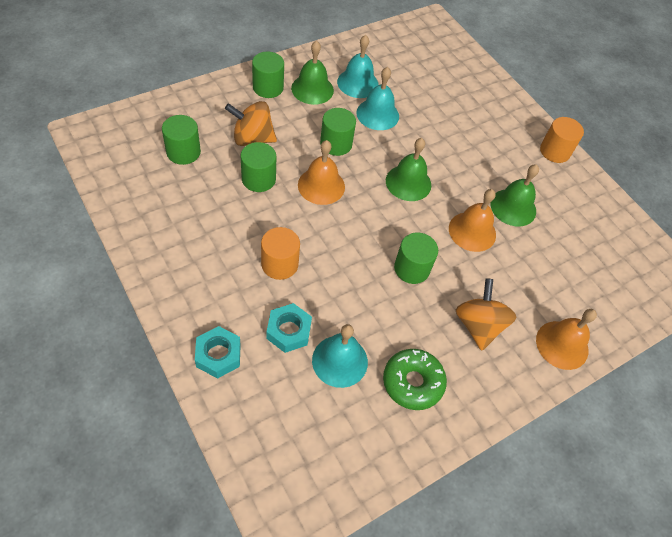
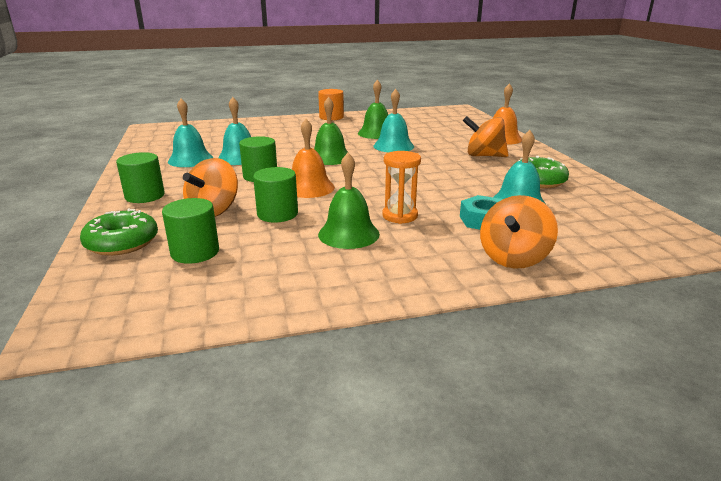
camera: 65 degrees left, 30 degrees down
turquoise nut [195,326,241,379] -> orange spinning top [480,195,558,269]
orange cylinder [261,227,300,280] -> orange hourglass [382,151,421,224]
green bell [291,40,334,105] -> green bell moved to [318,153,380,249]
green cylinder [394,232,438,284] -> none
orange bell [449,189,496,252] -> turquoise bell [373,89,414,152]
none -> green donut [80,208,158,256]

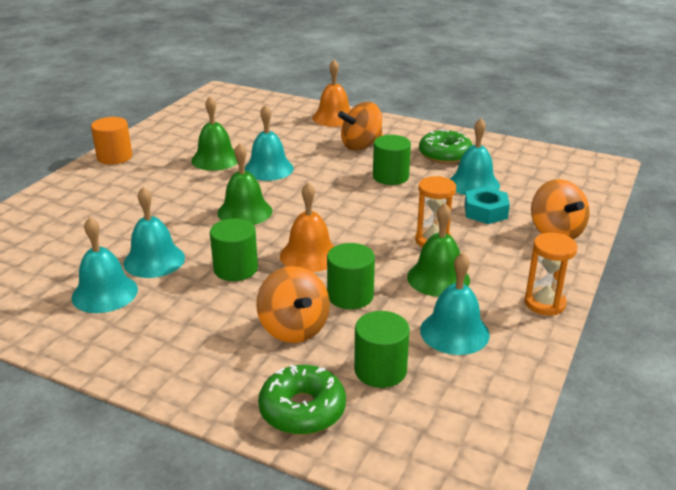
camera: 50 degrees left, 5 degrees up
green cylinder [116,152,165,203] -> green cylinder moved to [373,135,411,185]
none -> turquoise bell [420,253,490,355]
none -> orange hourglass [525,233,577,315]

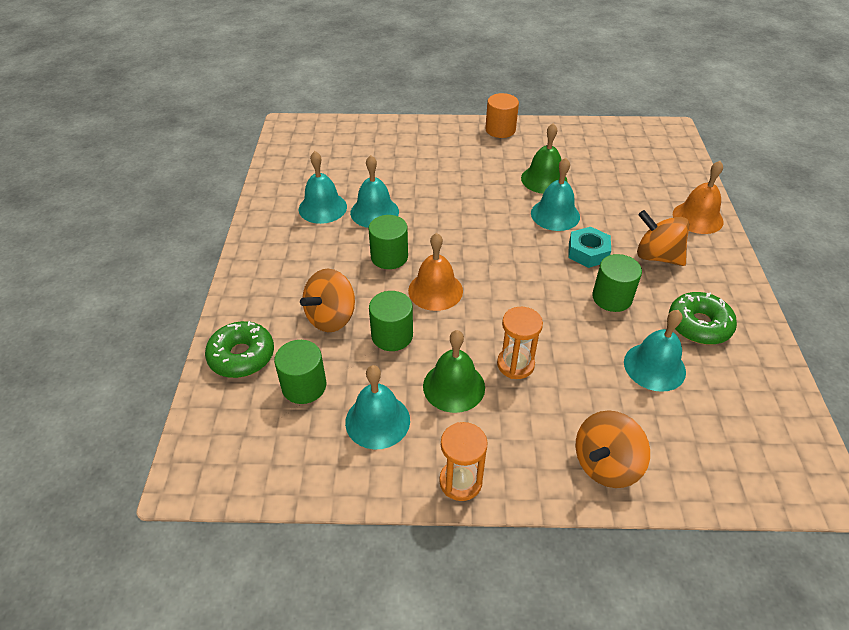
camera: 65 degrees right, 15 degrees up
green bell [217,143,272,225] -> none
turquoise nut [464,187,510,224] -> turquoise nut moved to [569,227,611,268]

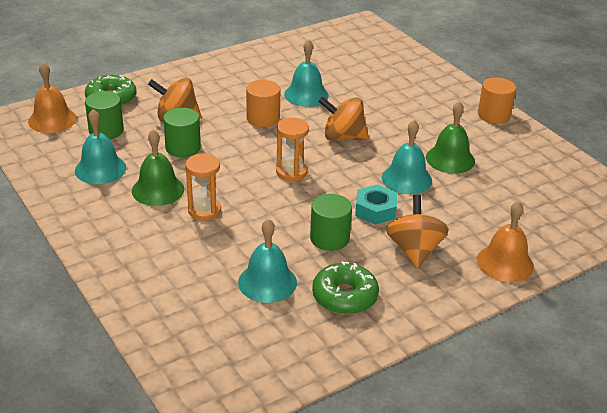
camera: 55 degrees right, 10 degrees down
turquoise bell [299,151,347,224] -> none
green cylinder [369,215,408,269] -> orange cylinder [246,80,280,127]
orange bell [408,233,463,311] -> orange bell moved to [28,62,77,133]
orange hourglass [439,422,488,501] -> orange hourglass moved to [276,118,309,181]
orange spinning top [576,410,650,488] -> orange spinning top moved to [318,96,369,140]

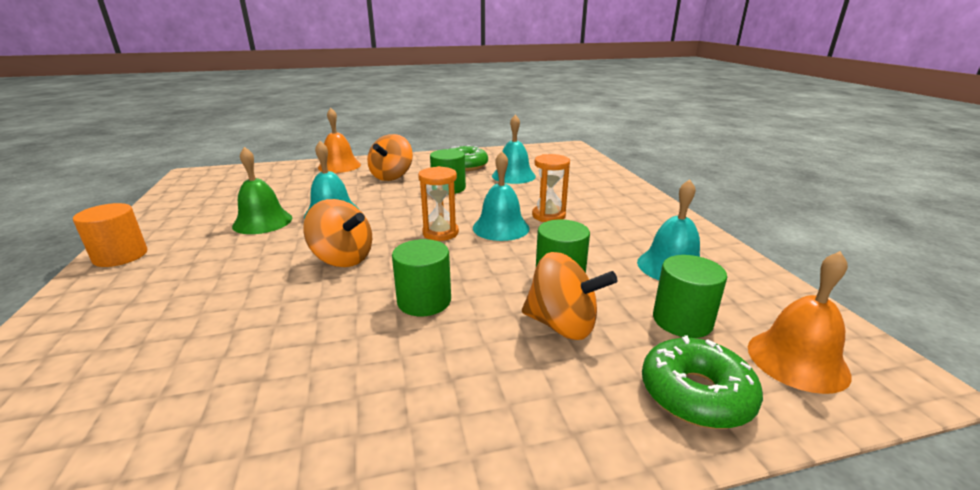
camera: 160 degrees left, 10 degrees down
green bell [132,129,184,206] -> none
orange cylinder [246,80,280,127] -> green cylinder [392,239,451,316]
turquoise bell [284,39,329,107] -> turquoise bell moved to [473,151,529,241]
turquoise nut [355,184,397,225] -> none

